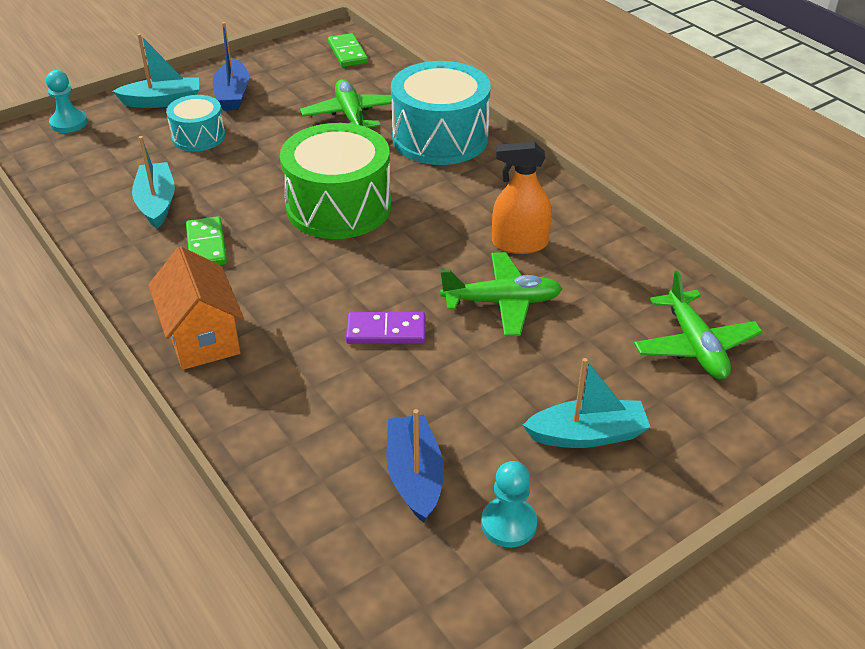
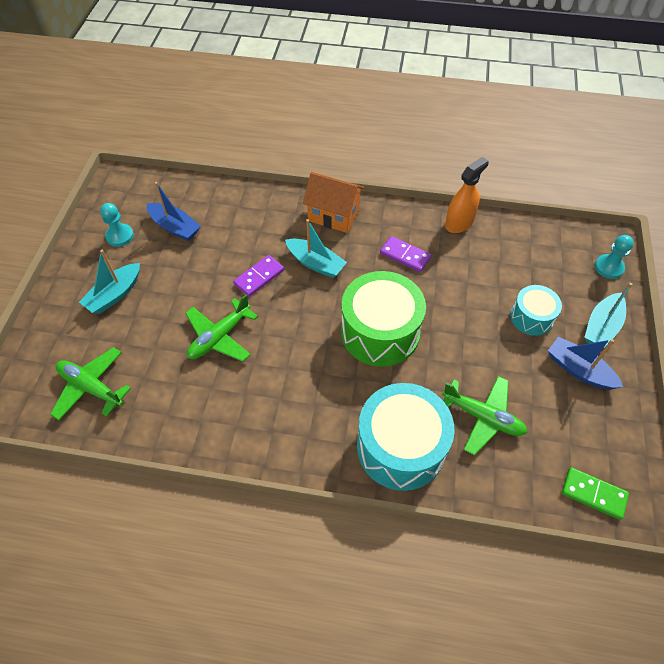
camera: 135 degrees right, 15 degrees up
turquoise boat [132,136,175,229] -> turquoise boat moved to [285,219,347,278]
green domino [186,216,227,265] -> purple domino [380,236,432,272]
orange spray bottle [492,142,552,254] -> orange spray bottle moved to [445,157,489,233]

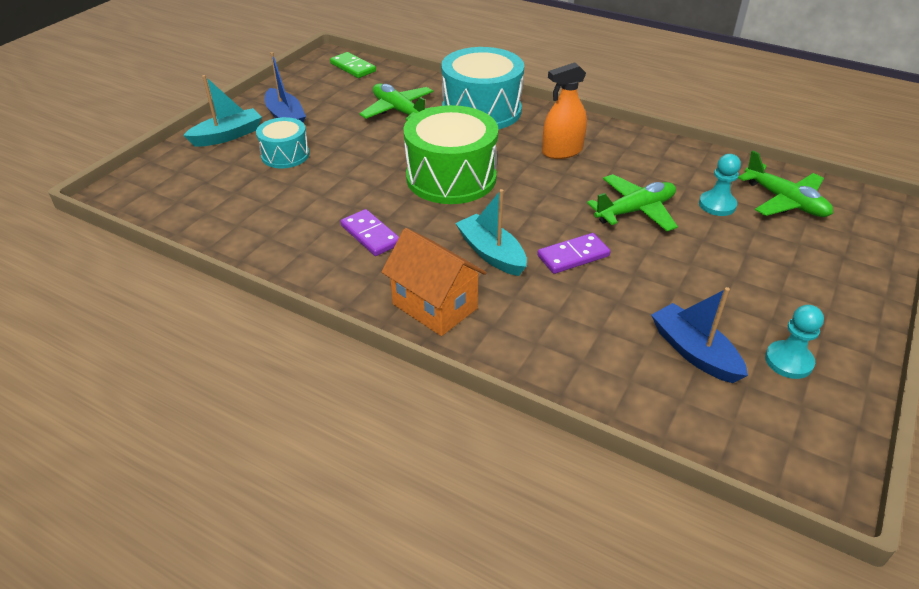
camera: 160 degrees left, 15 degrees down
turquoise boat [79,250,140,314] -> none
orange spray bottle [445,157,489,233] -> orange spray bottle moved to [542,62,587,159]
turquoise pawn [595,235,634,279] -> turquoise pawn moved to [699,154,741,216]

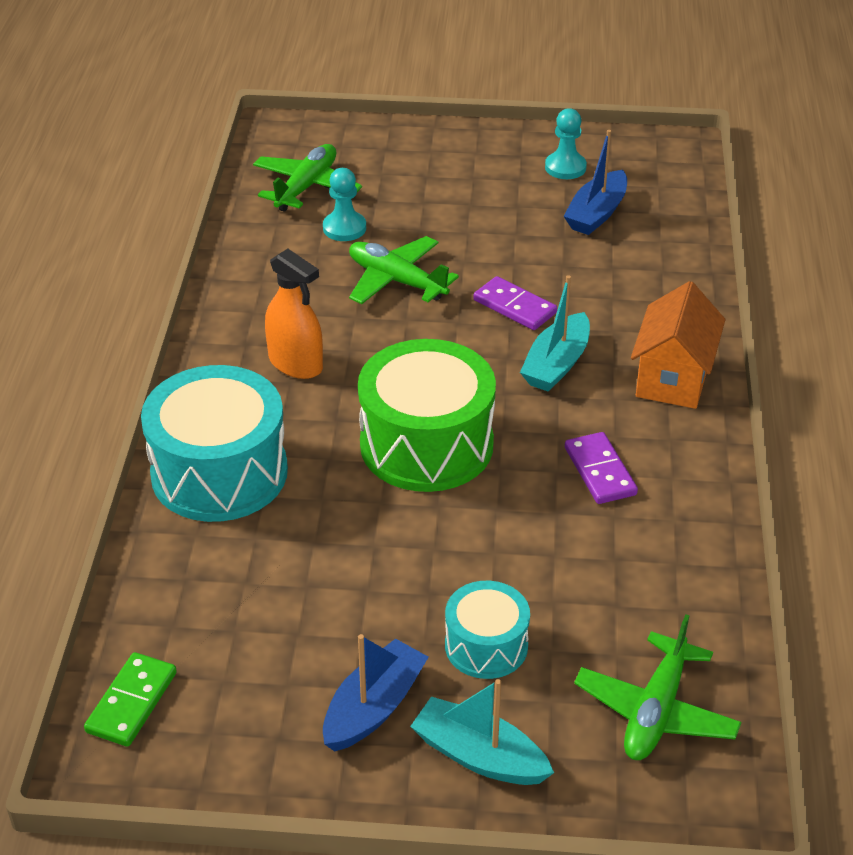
camera: 115 degrees left, 0 degrees up
purple domino [340,209,399,256] -> purple domino turned 45 degrees counterclockwise [565,432,638,504]
green plane [359,83,433,121] -> green plane moved to [574,614,742,760]

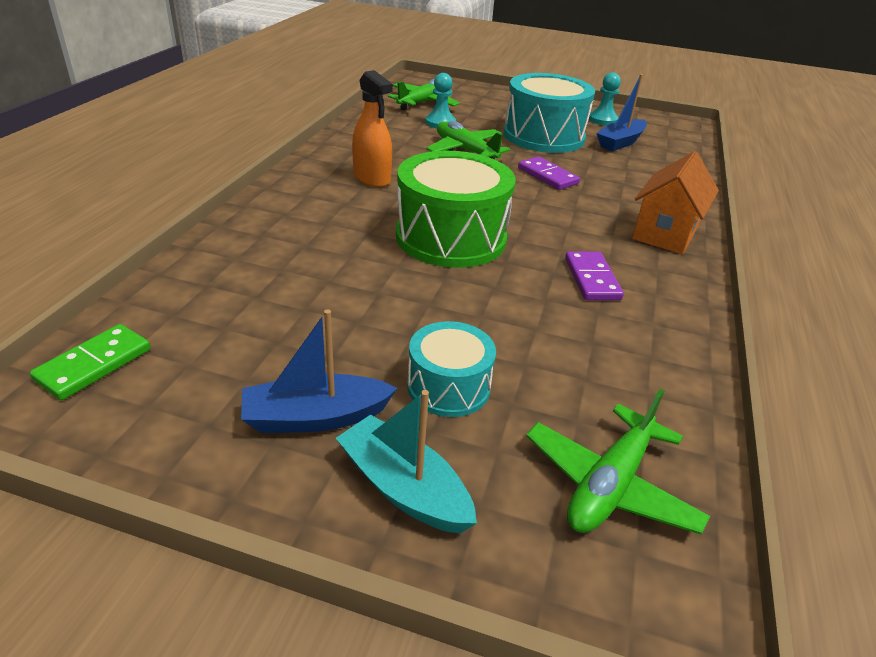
camera: 10 degrees right, 5 degrees down
turquoise drum [141,365,288,522] -> turquoise drum moved to [504,73,595,153]
blue boat [323,634,429,752] -> blue boat turned 150 degrees counterclockwise [241,309,398,433]
turquoise boat [520,275,590,392] -> none

